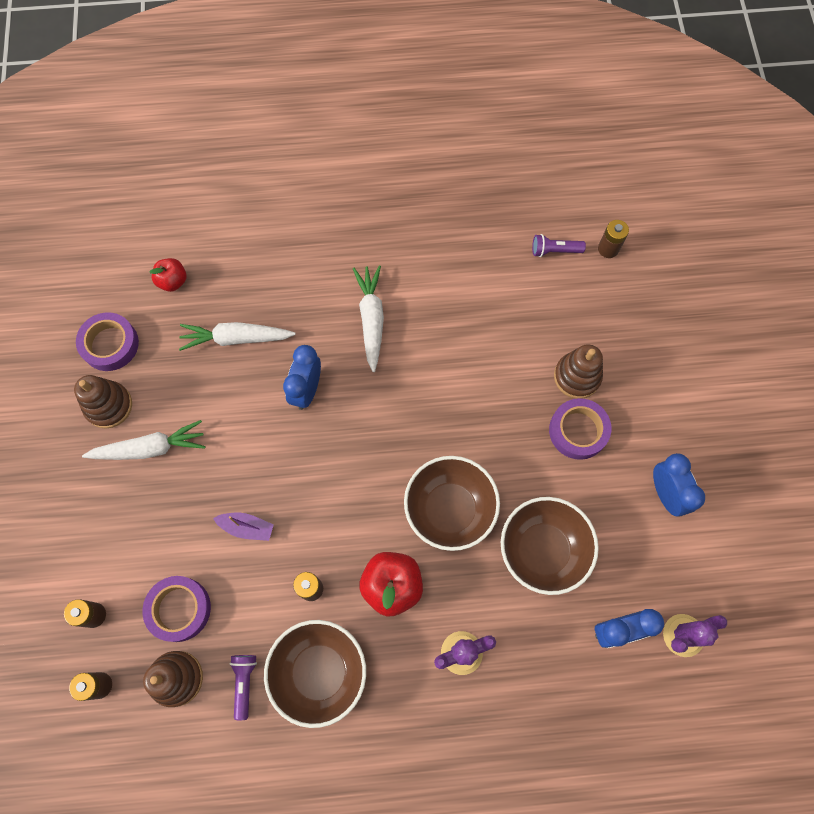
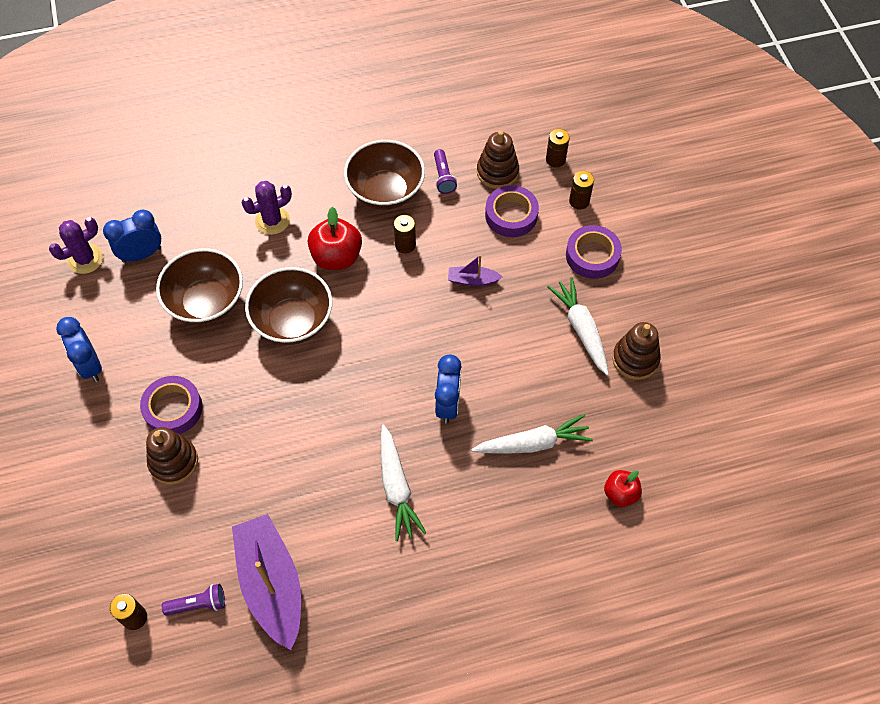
camera: 170 degrees right, 10 degrees down
purple tape [76,312,139,371] -> purple tape moved to [566,225,622,279]
white carrot [82,420,205,460] -> white carrot turned 90 degrees clockwise [547,277,609,376]
none -> purple boat [232,514,301,650]

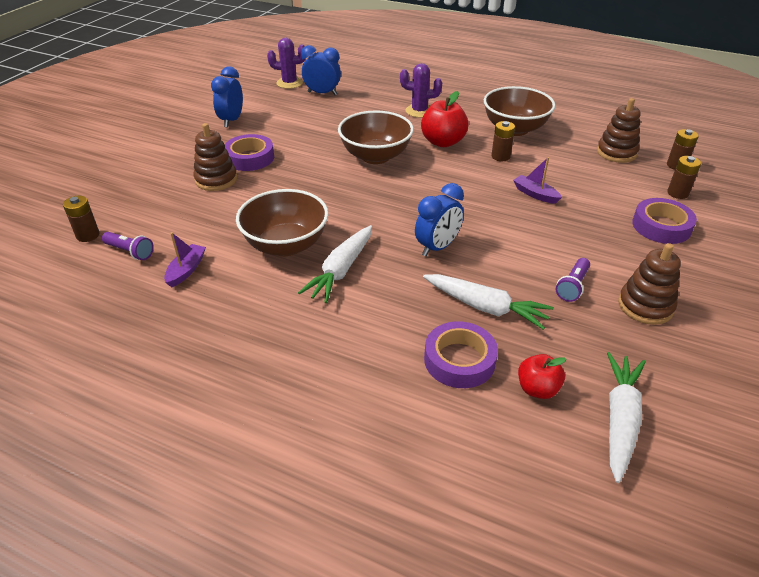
camera: 40 degrees right, 20 degrees down
brown bowl [156,248,243,325] -> brown bowl moved to [236,189,328,256]
purple boat [232,514,301,650] -> purple boat [164,232,206,287], size x0.46
purple flashlight [434,149,457,194] -> purple flashlight moved to [555,258,590,302]
purple tape [485,185,539,237] -> purple tape moved to [424,321,498,388]
white carrot [547,277,609,376] -> white carrot moved to [607,352,646,483]

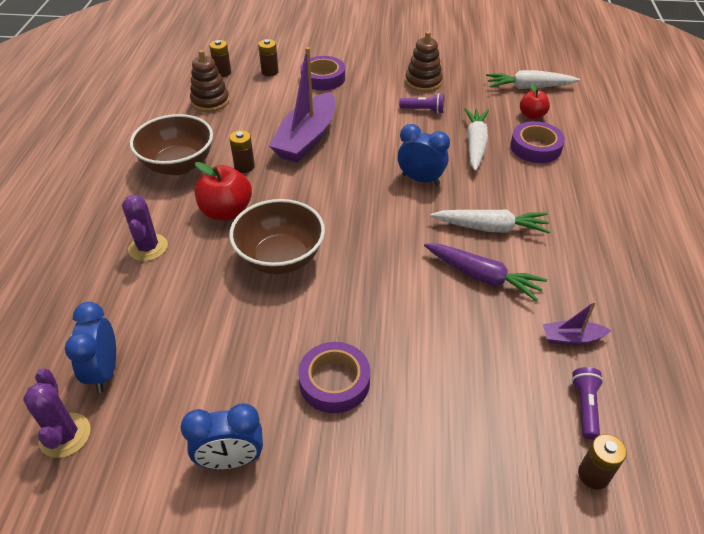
camera: 110 degrees left, 5 degrees up
brown stacking toy [193,123,237,191] -> none
brown bowl [236,189,328,256] -> purple carrot [424,244,547,302]
purple boat [513,157,562,204] -> purple boat [269,47,335,163], size x2.20

